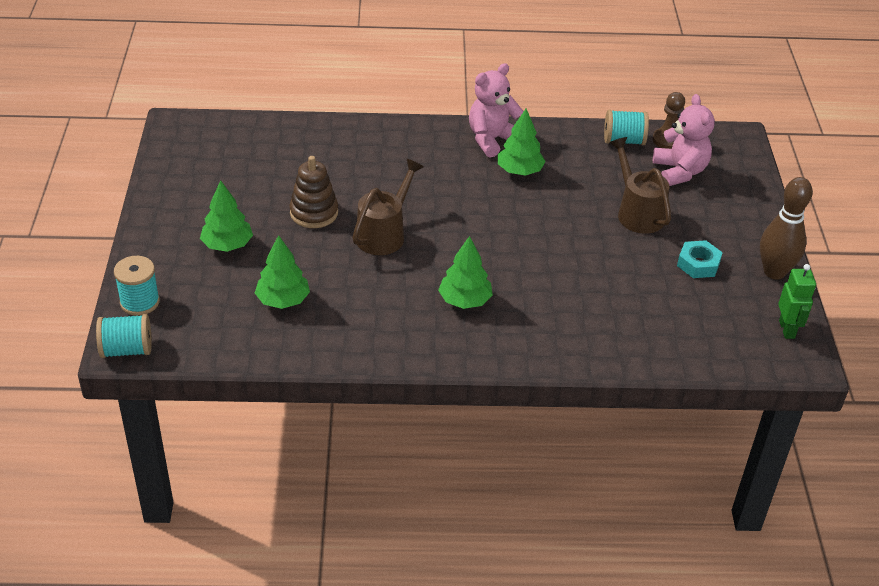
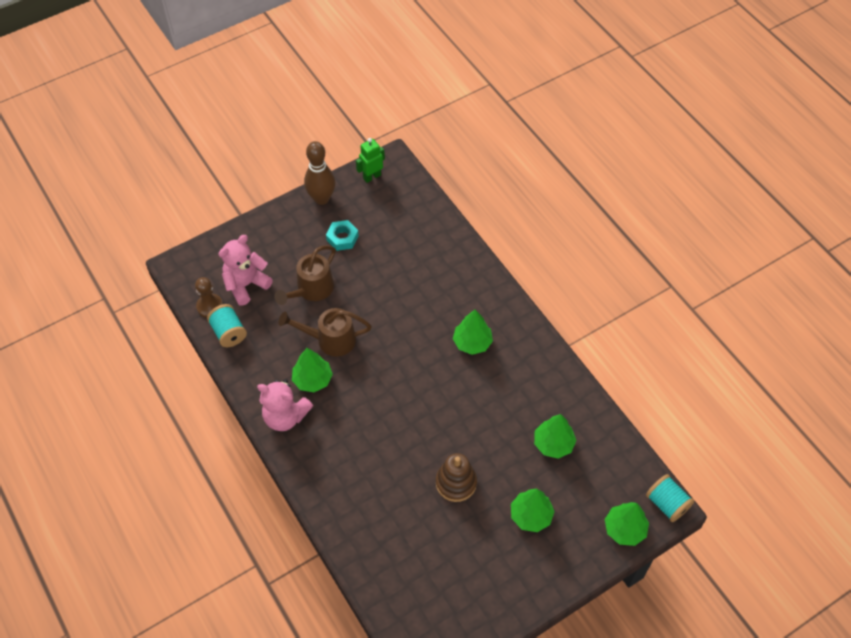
camera: 120 degrees left, 15 degrees up
turquoise spool [114,256,160,316] -> green tree [605,502,649,546]
brown watering can [352,159,424,255] -> brown watering can moved to [279,308,372,357]

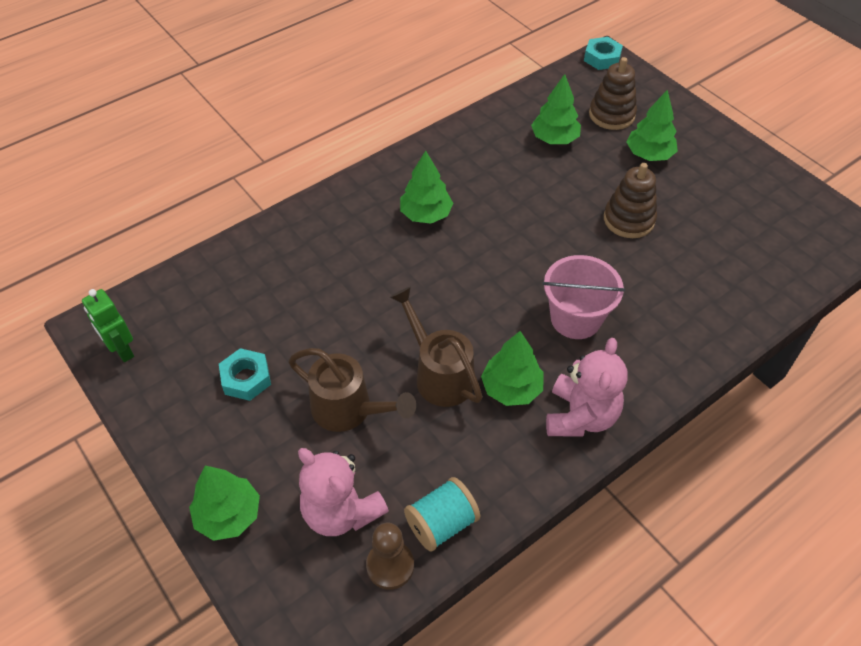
camera: 95 degrees left, 5 degrees down
brown watering can [279,308,372,357] -> brown watering can turned 150 degrees clockwise [390,287,483,407]
brown bowling pin [304,141,336,205] -> none
green tree [605,502,649,546] -> green tree moved to [189,465,260,541]
turquoise spool [646,474,694,522] -> turquoise nut [584,37,623,70]
none -> pink bucket [542,255,625,339]
none -> brown stacking toy [589,57,637,130]

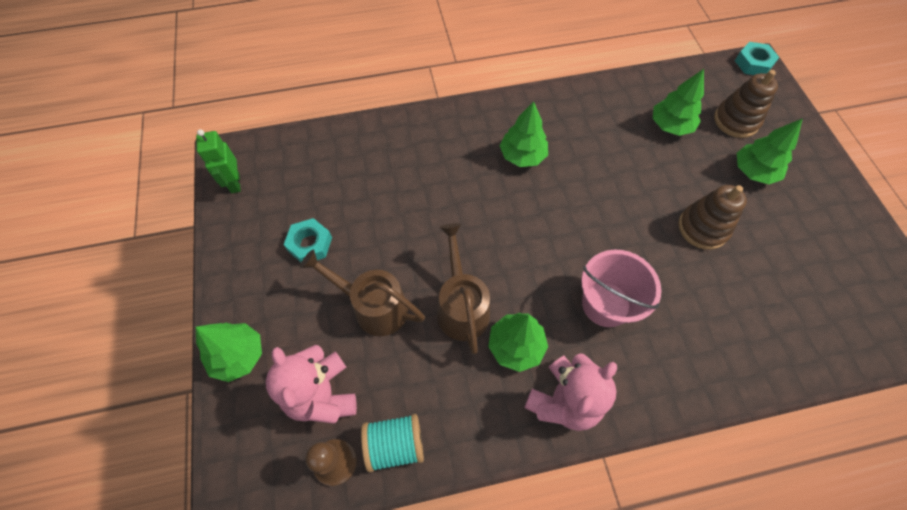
camera: 25 degrees right, 10 degrees up
brown watering can [288,348,416,432] -> brown watering can turned 150 degrees clockwise [300,249,425,336]

